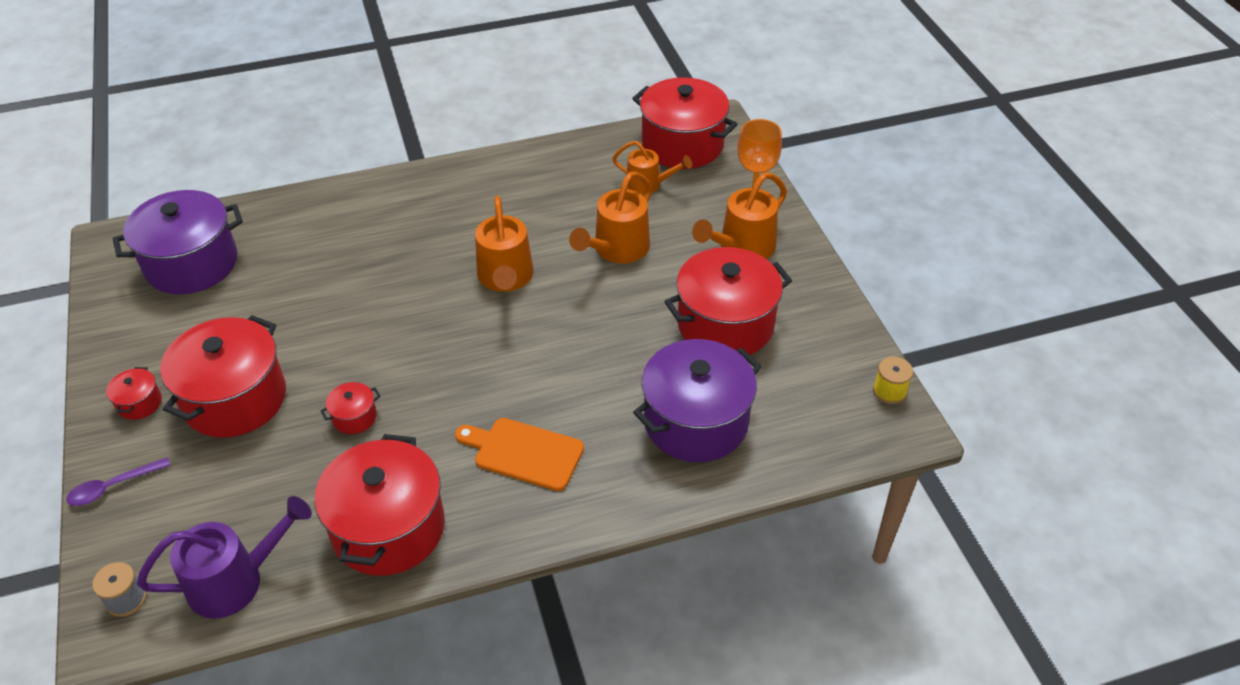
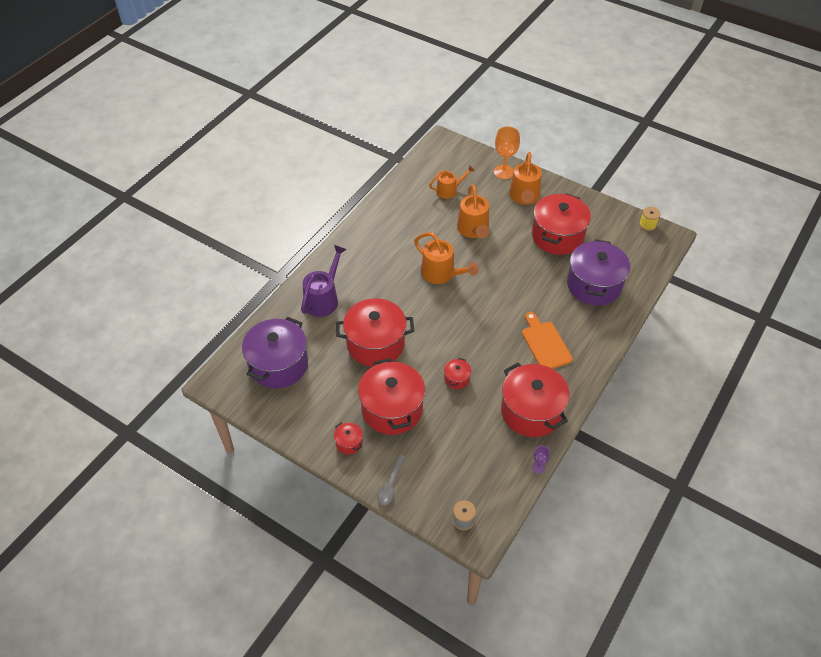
camera: 40 degrees left, 5 degrees up
purple spoon [67,457,171,506] -> grey spoon [377,454,405,505]
purple watering can [137,496,312,619] -> purple watering can moved to [301,245,347,317]
orange cutting board [455,418,584,491] -> orange cutting board turned 90 degrees clockwise [522,312,573,369]
red pot [632,77,738,169] -> red pot moved to [336,298,414,367]
none -> purple goblet [532,445,550,474]

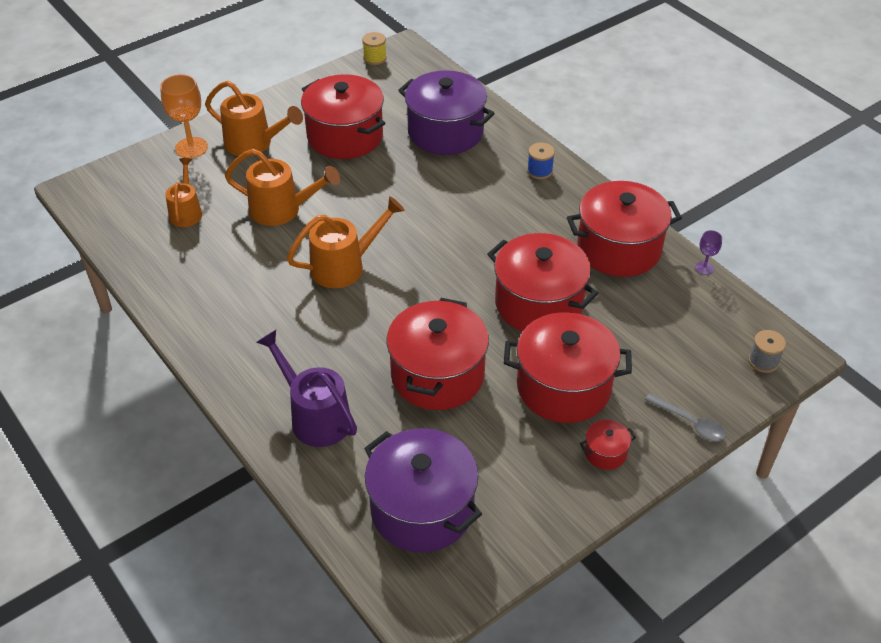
camera: 70 degrees left, 5 degrees down
red pot [444,358,471,389] -> red pot [487,233,598,332], size x2.33
orange cutting board [522,312,573,369] -> none
none -> blue spool [527,143,555,179]

